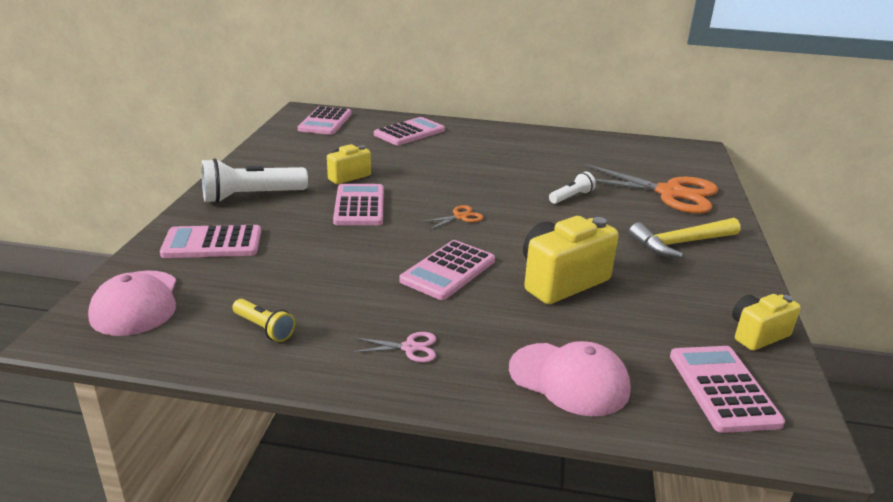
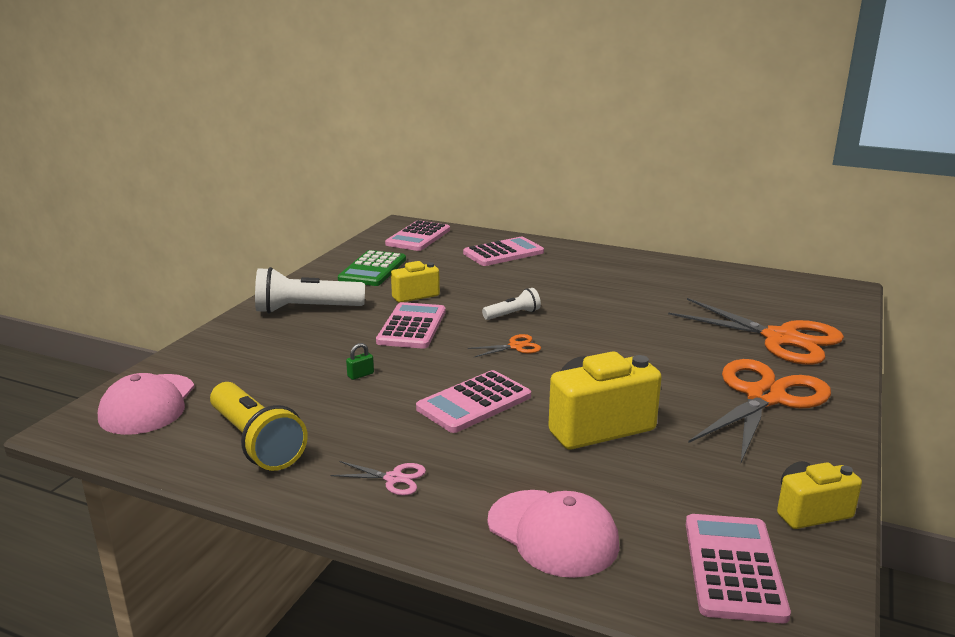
camera: 15 degrees right, 5 degrees down
pink calculator [160,225,261,258] -> none
yellow flashlight [232,299,295,342] -> yellow flashlight [210,382,308,471], size x1.87
white flashlight [549,172,596,204] -> white flashlight moved to [482,288,541,320]
yellow hammer [629,218,740,258] -> orange scissors [688,359,831,462]
none -> green calculator [338,250,406,286]
none -> green padlock [346,343,374,380]

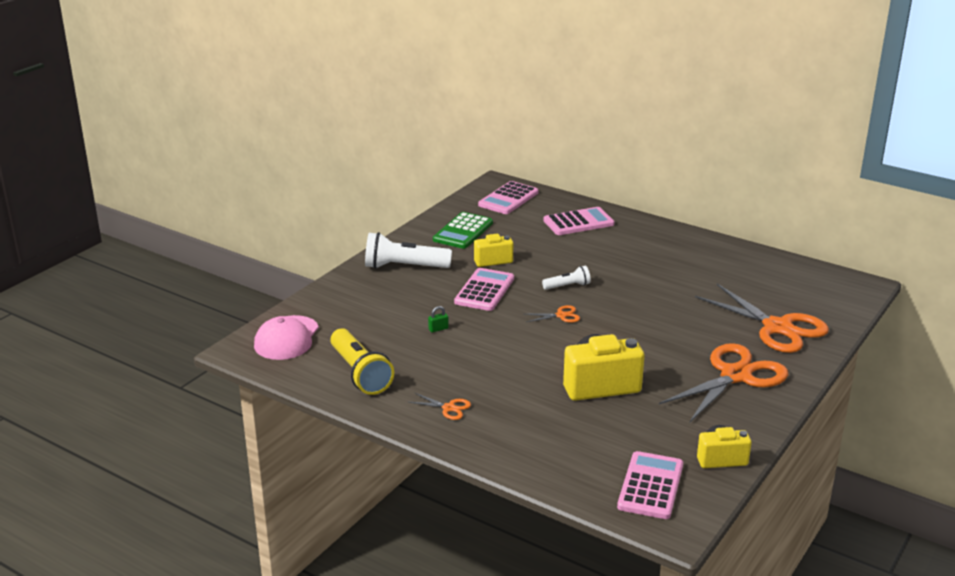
camera: 10 degrees right, 5 degrees up
pink scissors [331,461,426,495] -> orange scissors [409,393,471,420]
pink calculator [416,370,531,433] -> none
pink cap [488,490,620,578] -> none

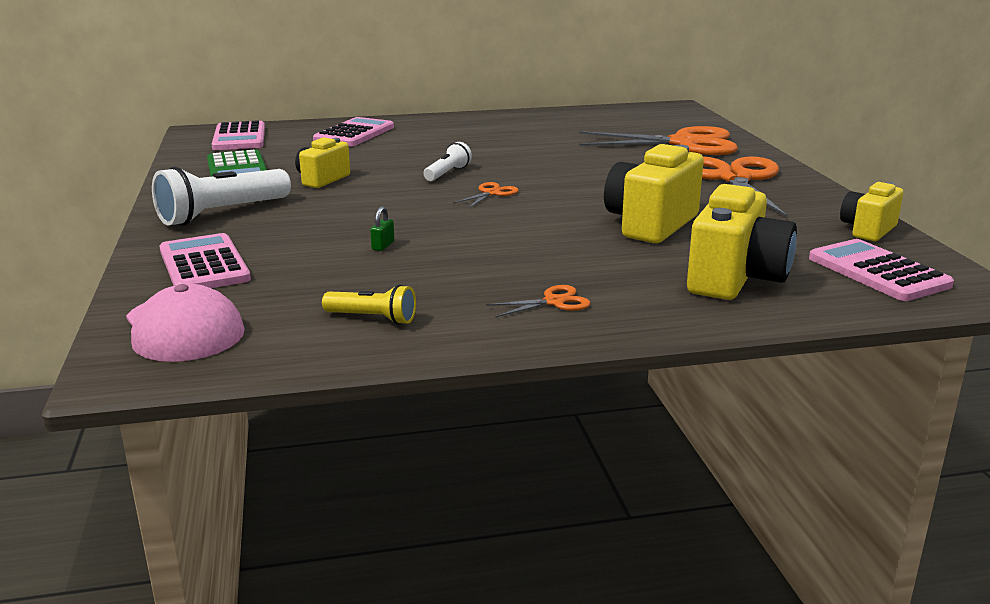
camera: 45 degrees left, 5 degrees down
yellow flashlight [330,328,394,395] -> yellow flashlight [322,284,416,325], size x0.54
pink calculator [454,268,514,311] -> pink calculator moved to [160,233,251,288]
none -> yellow camera [687,184,797,300]

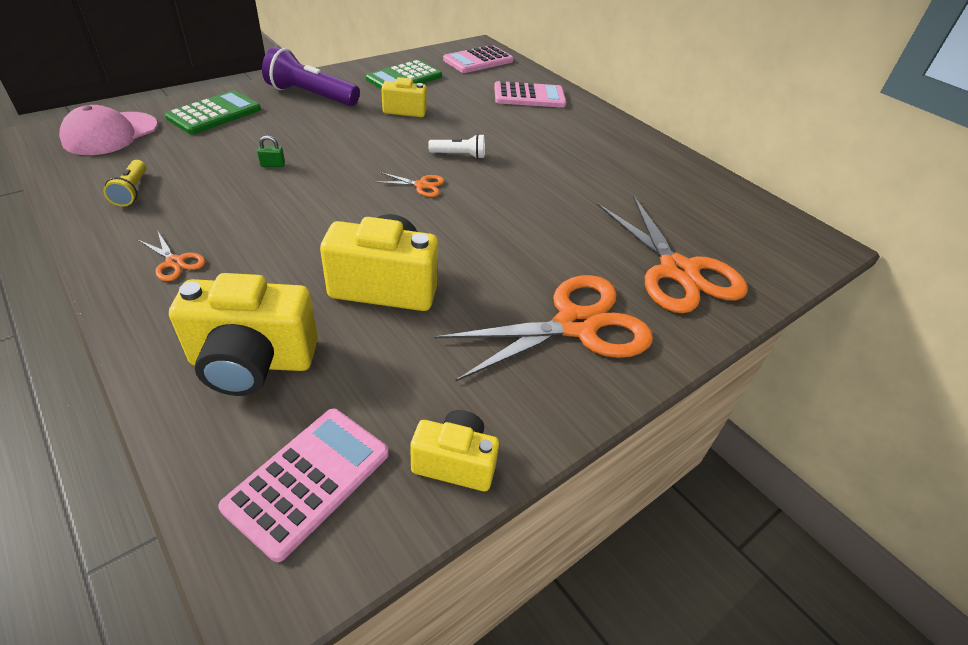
camera: 60 degrees right, 20 degrees up
white flashlight [152,166,291,226] -> purple flashlight [262,46,360,106]
pink calculator [160,233,251,288] -> green calculator [165,90,261,134]

